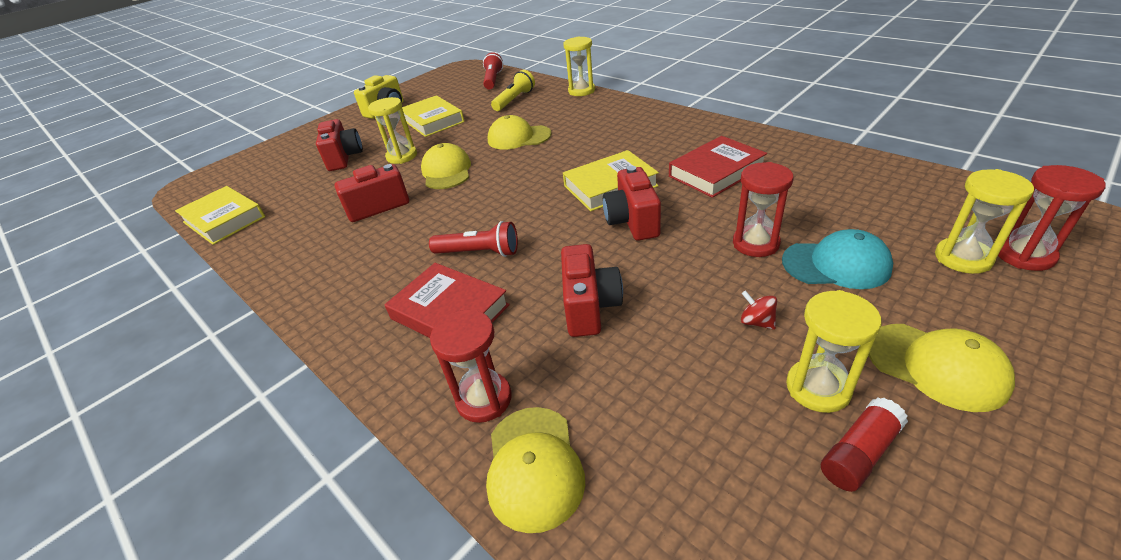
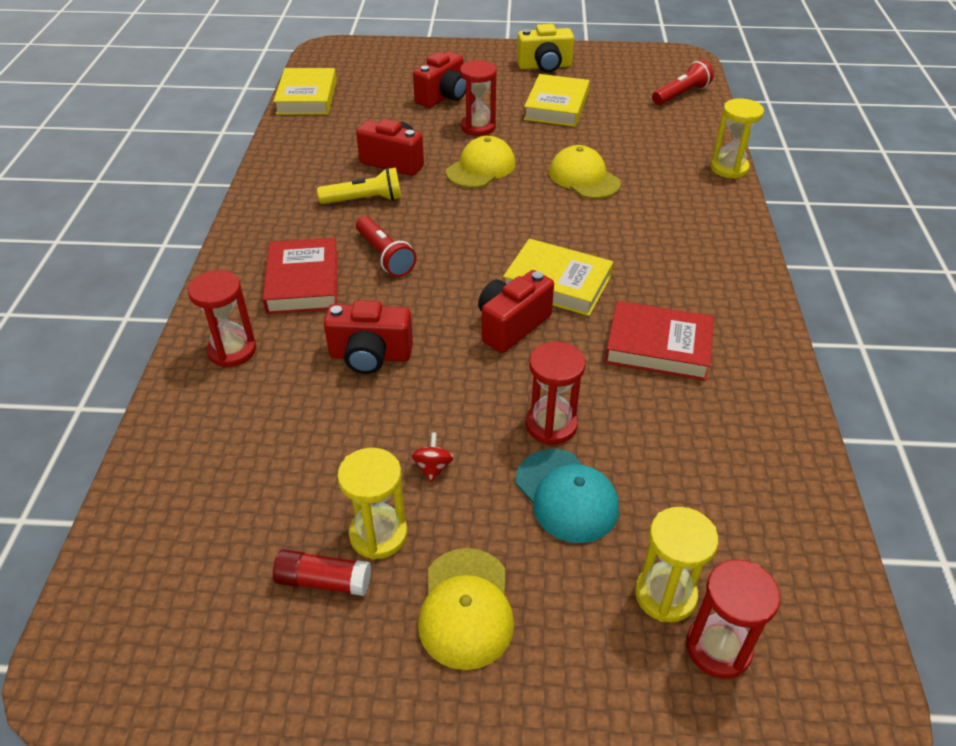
camera: 45 degrees right, 5 degrees up
yellow hourglass [368,97,417,164] -> red hourglass [460,60,497,136]
yellow cap [486,407,585,533] -> none
yellow flashlight [491,70,535,111] -> yellow flashlight moved to [317,168,401,204]
red camera [561,244,623,337] -> red camera turned 45 degrees clockwise [324,300,413,374]

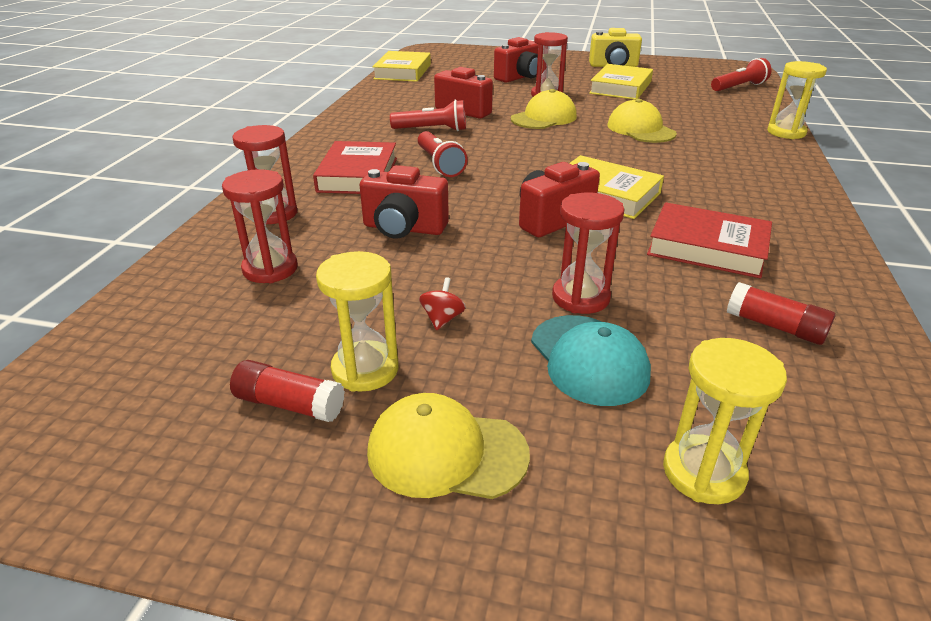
camera: 10 degrees right, 10 degrees down
yellow flashlight [317,168,401,204] -> red flashlight [390,100,466,131]
yellow cap [418,548,514,670] -> yellow cap turned 90 degrees clockwise [367,393,530,499]
red hourglass [686,560,780,679] -> red hourglass moved to [222,169,298,283]
none -> red glue stick [727,282,835,345]

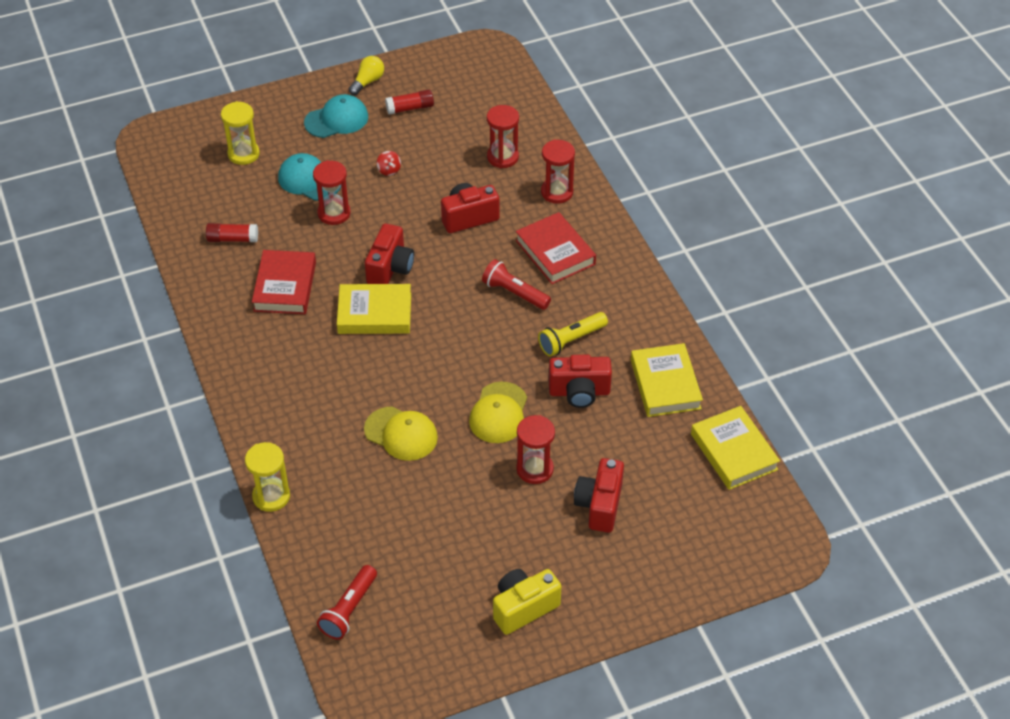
camera: 145 degrees right, 15 degrees up
yellow hourglass [316,251,399,392] -> none
yellow cap [367,393,530,499] -> turquoise cap [304,94,368,138]
red flashlight [390,100,466,131] -> yellow flashlight [538,312,608,357]
yellow book [589,64,653,100] -> yellow book moved to [631,343,703,417]
red book [647,202,772,278] -> red book turned 75 degrees counterclockwise [252,250,316,314]
none -> yellow light bulb [349,56,384,95]

